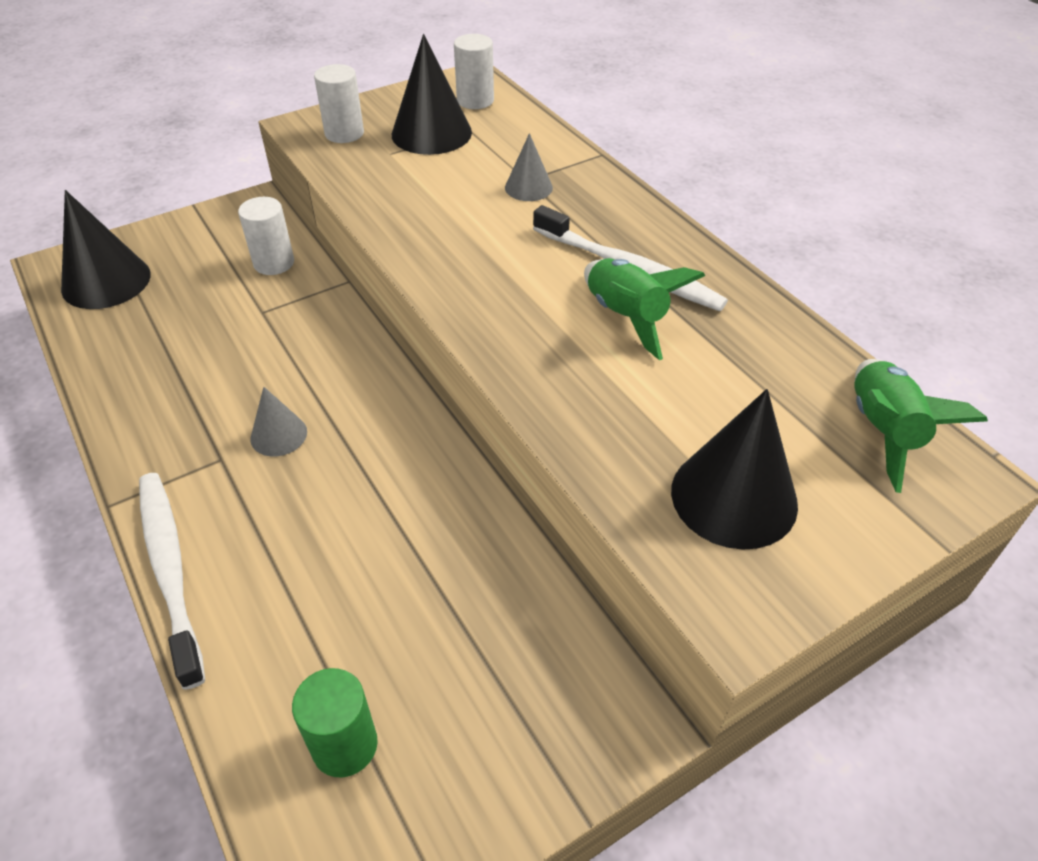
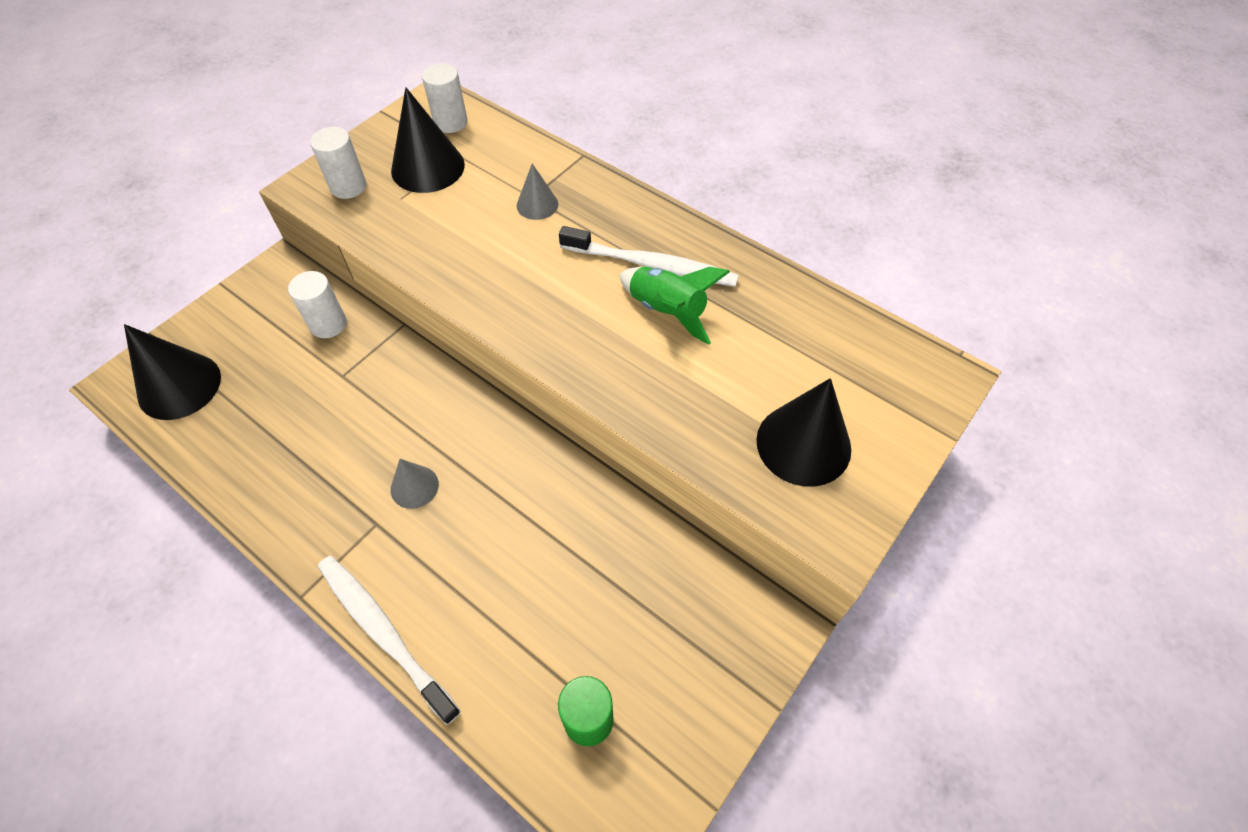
camera: 20 degrees left, 10 degrees up
green rocket [854,359,988,493] -> none

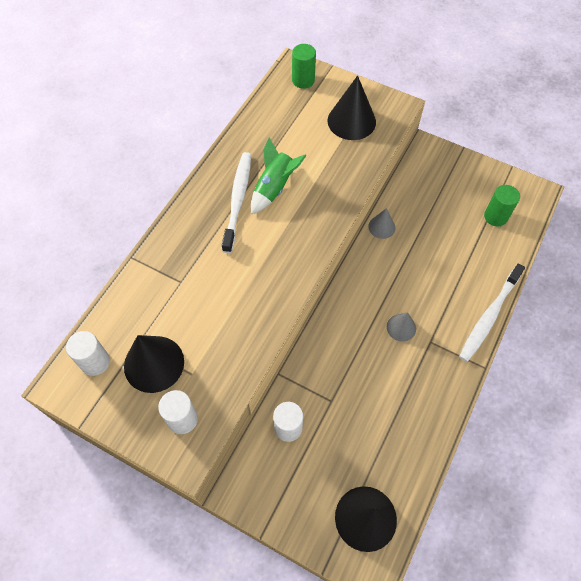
camera: 100 degrees left, 5 degrees up
grey cone [517,164,558,220] -> grey cone moved to [368,208,396,239]
none -> green cylinder [292,44,316,89]

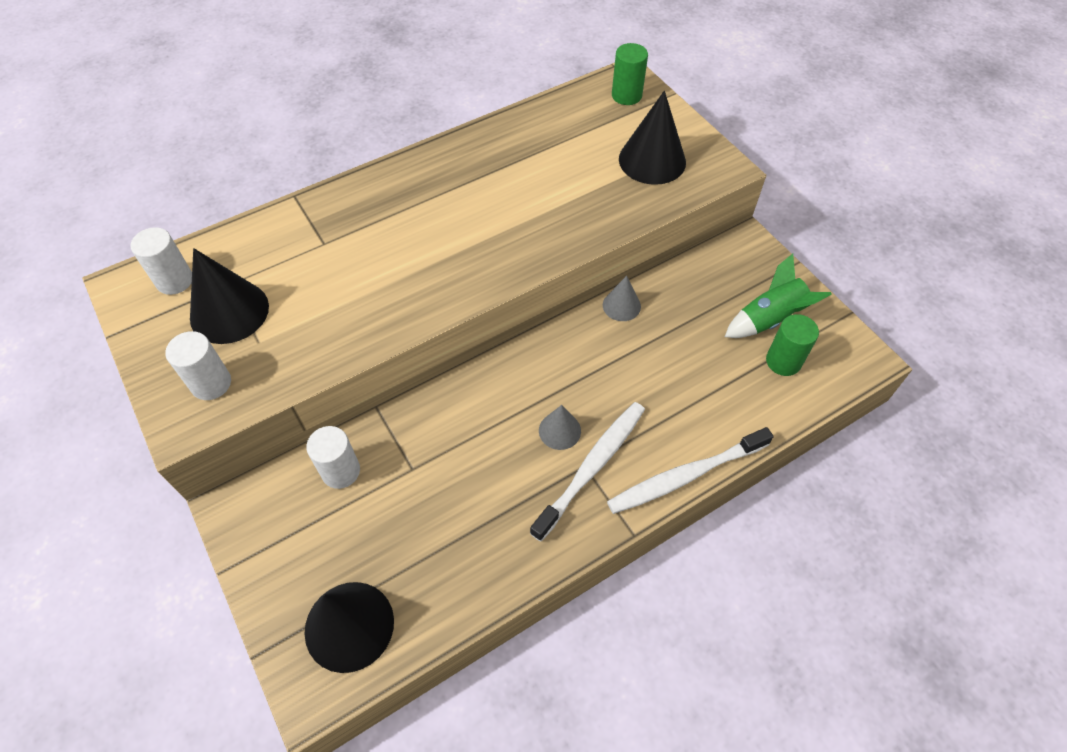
camera: 30 degrees right, 5 degrees down
white toothbrush [222,152,251,253] -> white toothbrush moved to [530,402,645,542]
green rocket [251,137,307,215] -> green rocket moved to [725,254,832,338]

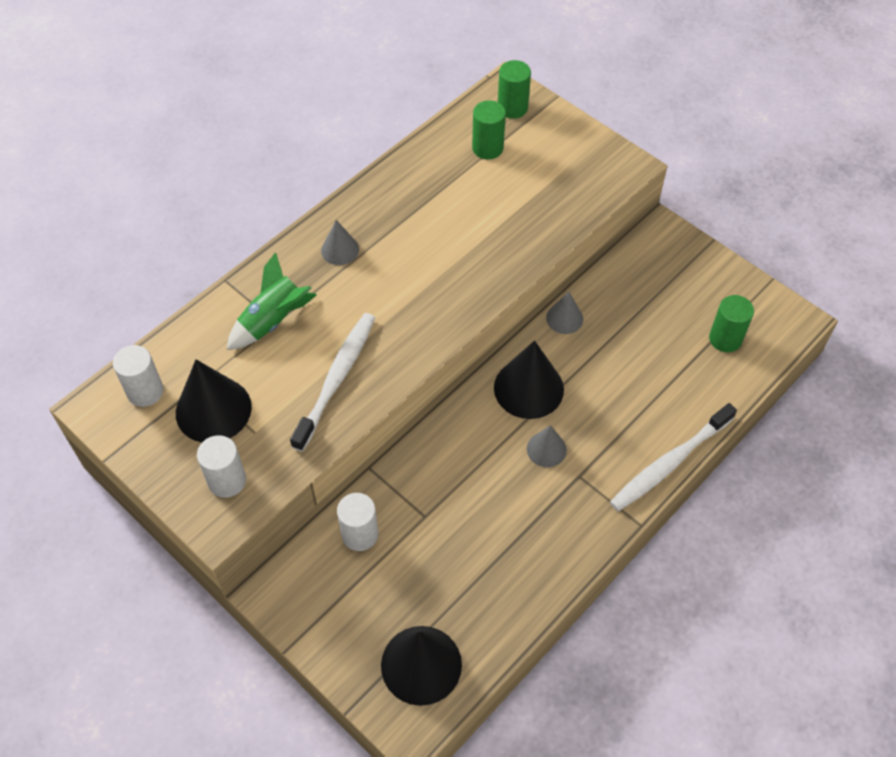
camera: 15 degrees left, 0 degrees up
white toothbrush [530,402,645,542] -> white toothbrush moved to [290,313,375,452]
black cone [619,91,686,185] -> black cone moved to [494,340,564,419]
green rocket [725,254,832,338] -> green rocket moved to [227,252,317,350]
none -> grey cone [321,220,359,265]
none -> green cylinder [472,100,506,159]

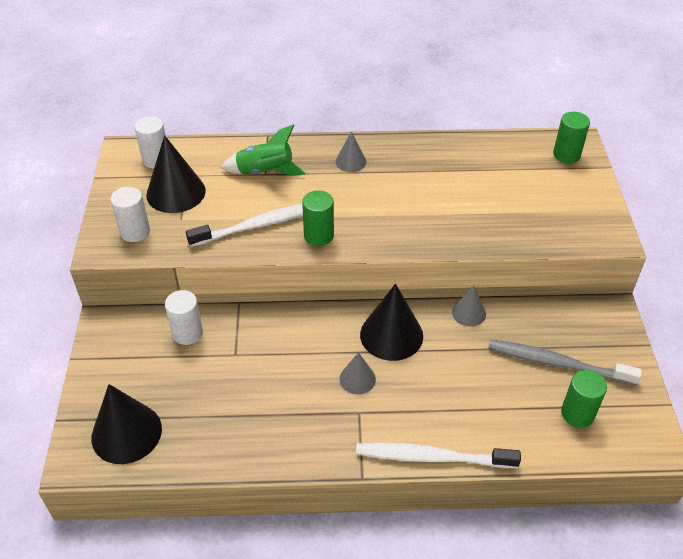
camera: 45 degrees right, 10 degrees down
green cylinder [472,100,506,159] -> green cylinder moved to [302,190,334,246]
none -> grey toothbrush [488,339,642,386]

